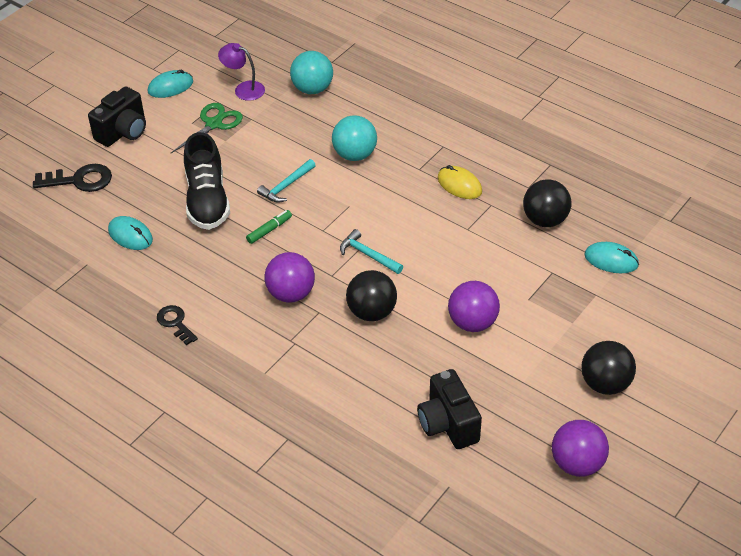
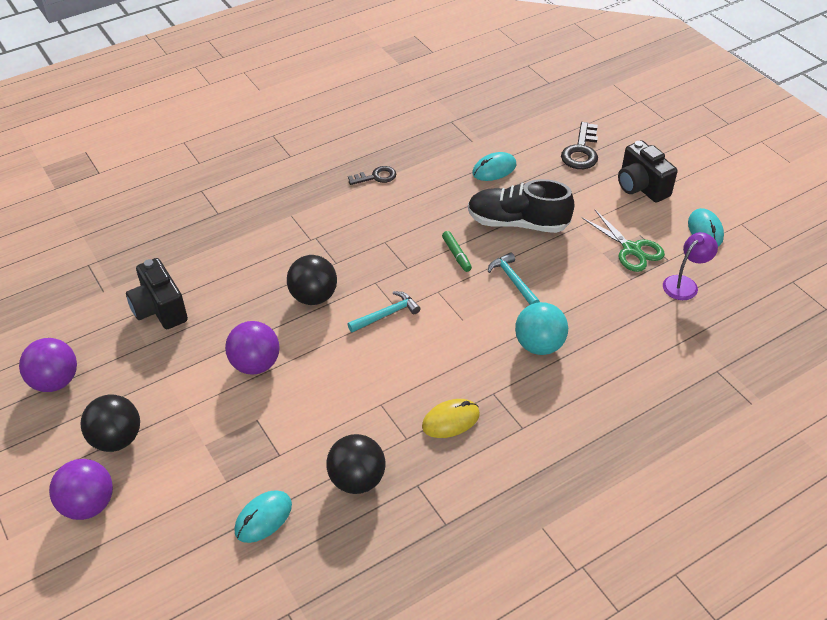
camera: 110 degrees right, 0 degrees up
purple ball [264,252,315,303] -> purple ball moved to [49,459,113,520]
turquoise ball [290,51,333,94] -> none
black camera [417,369,482,449] -> black camera turned 120 degrees counterclockwise [126,258,188,329]

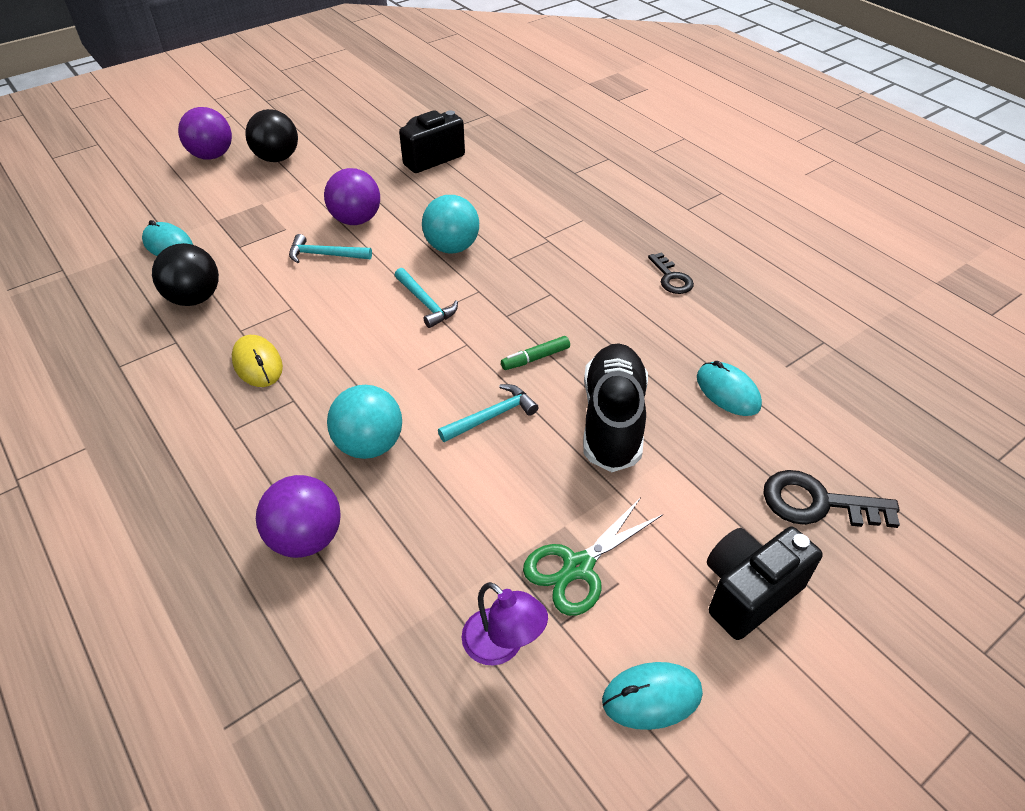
camera: 85 degrees right, 0 degrees up
purple ball [19,338,77,392] -> purple ball moved to [256,475,341,558]
black ball [287,255,337,305] -> turquoise ball [422,195,479,254]
none -> turquoise hammer [289,234,372,263]

